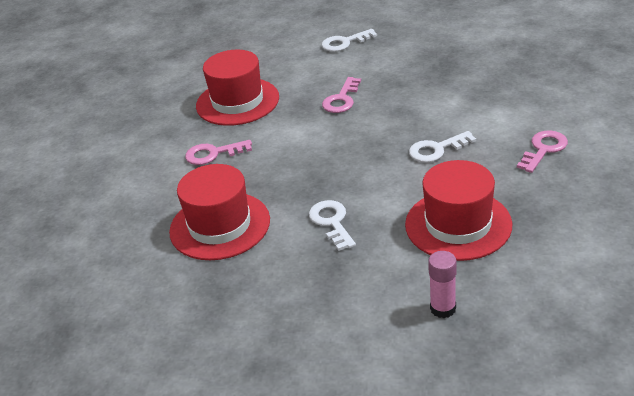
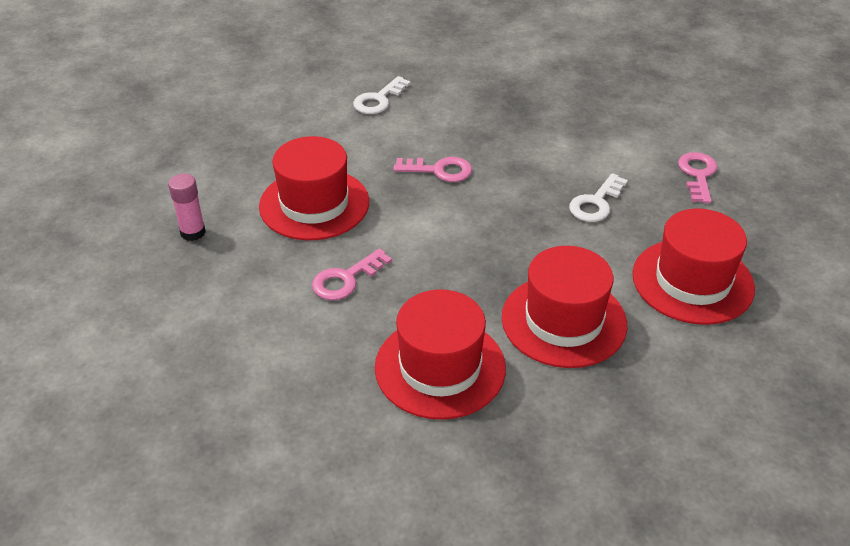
camera: 35 degrees left, 5 degrees up
white key [309,200,356,251] -> red hat [501,246,627,368]
pink key [322,77,361,113] -> pink key turned 75 degrees counterclockwise [393,157,472,182]
pink glue stick [428,251,457,318] -> pink glue stick moved to [168,173,206,241]

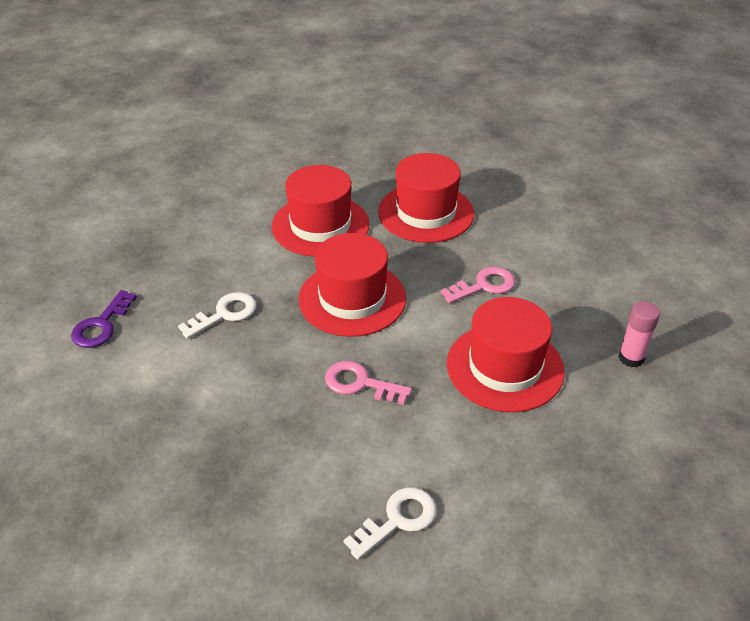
camera: 165 degrees left, 0 degrees up
red hat [632,208,755,325] -> red hat moved to [299,233,406,337]
pink key [678,152,718,203] -> purple key [71,290,137,348]

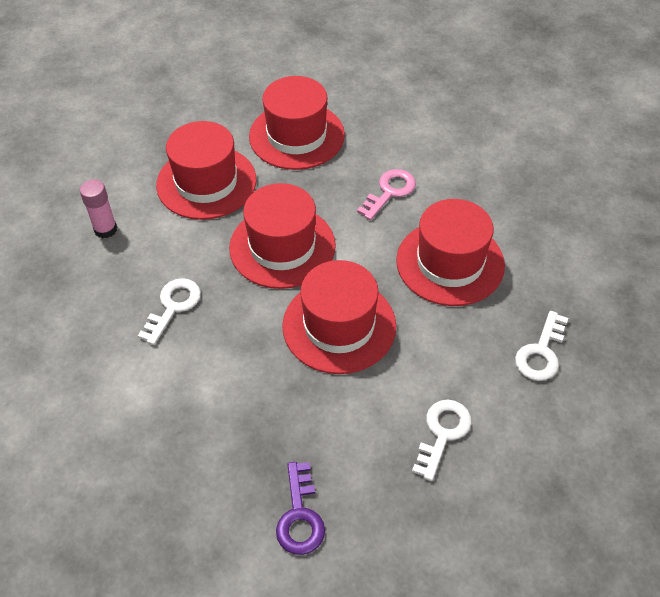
camera: 25 degrees left, 10 degrees up
purple key [71,290,137,348] -> purple key moved to [276,462,325,555]
pink key [325,361,412,405] -> red hat [282,260,396,374]
pink glue stick [618,301,660,367] -> pink glue stick moved to [80,180,117,238]
none -> white key [515,311,568,381]

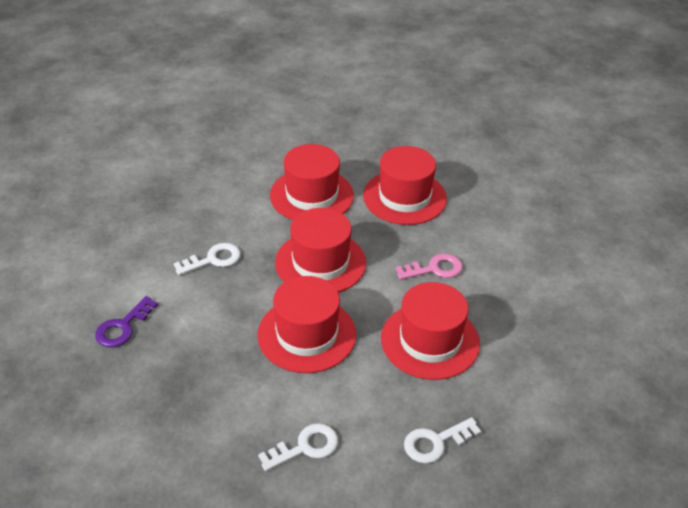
camera: 35 degrees right, 10 degrees down
pink glue stick [80,180,117,238] -> none
purple key [276,462,325,555] -> purple key moved to [95,296,158,347]

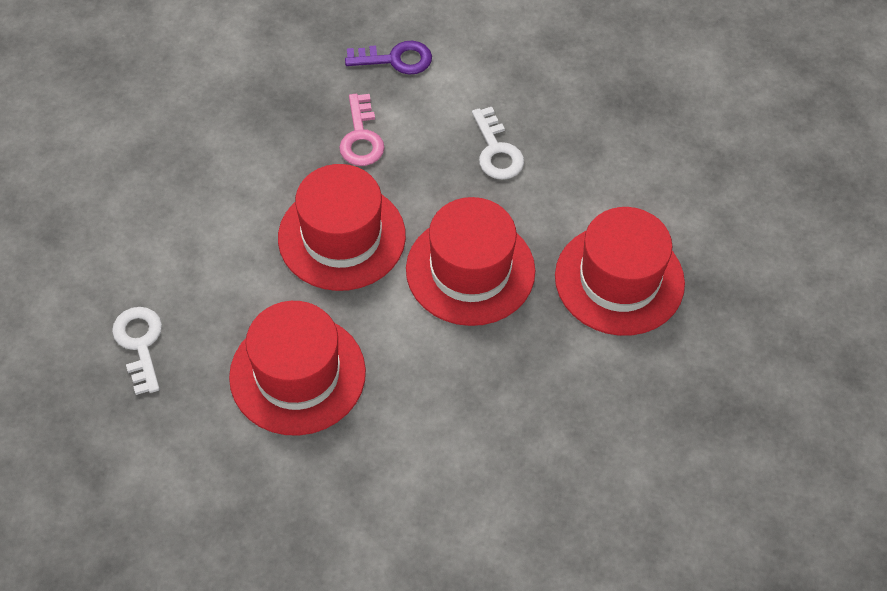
camera: 100 degrees right, 15 degrees up
purple key [95,296,158,347] -> purple key turned 135 degrees clockwise [345,41,432,75]
white key [258,423,338,471] -> none
red hat [363,146,447,225] -> none
pink key [396,253,462,280] -> pink key moved to [339,94,385,166]

